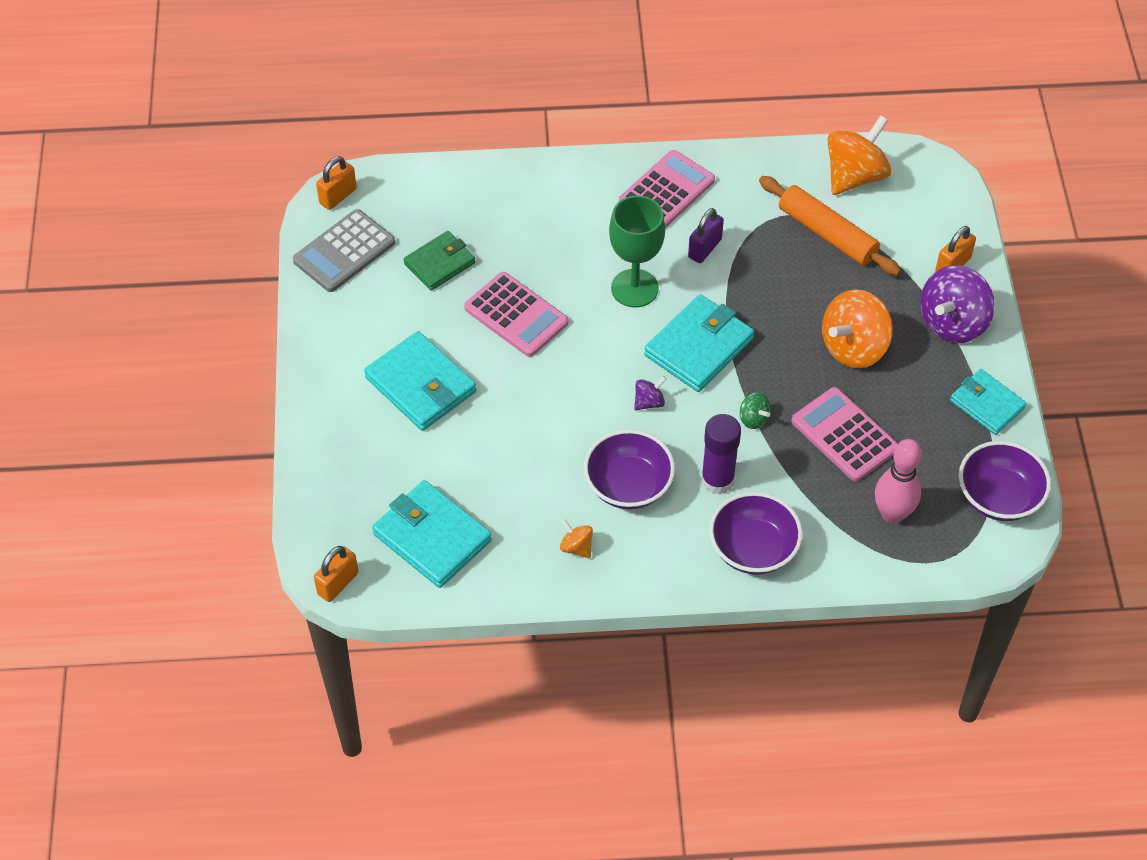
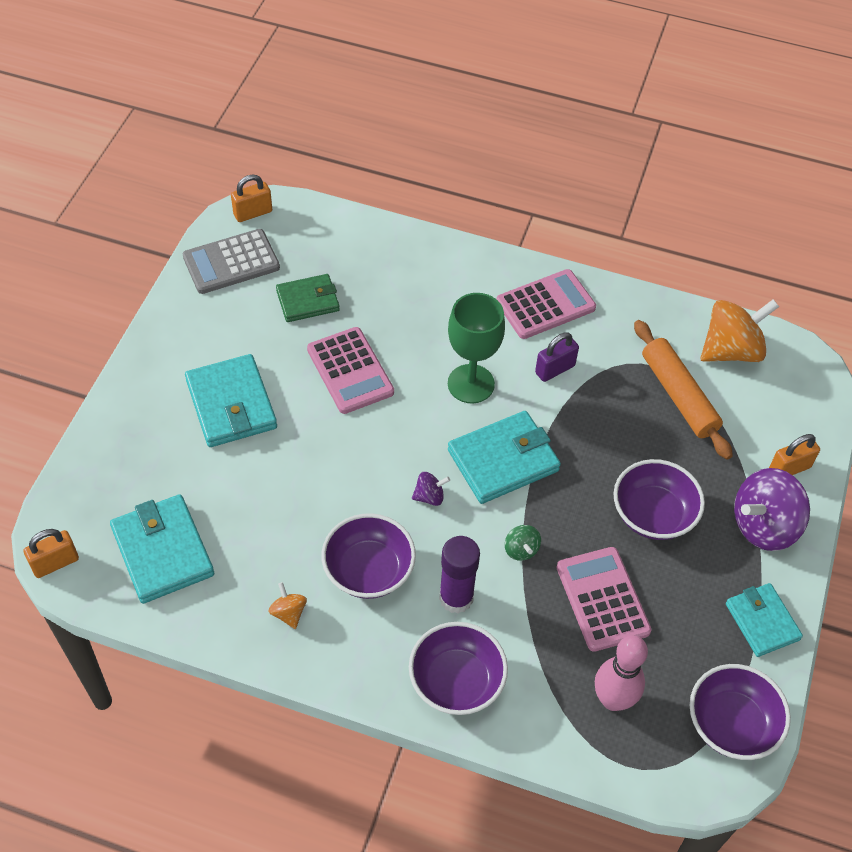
camera: 20 degrees right, 0 degrees up
orange spinning top [822,289,893,368] -> purple bowl [614,459,705,540]

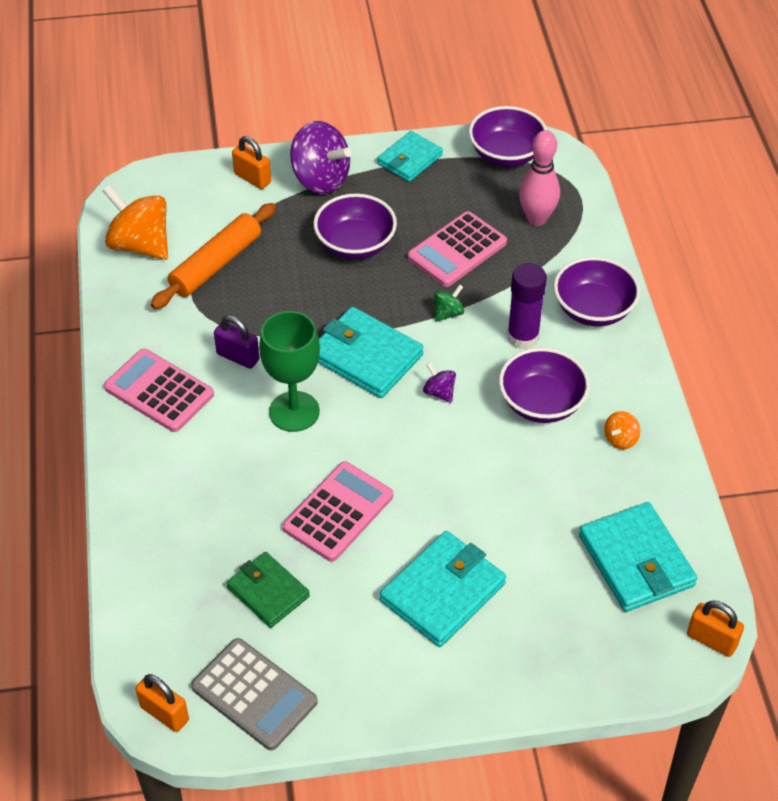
camera: 115 degrees left, 5 degrees down
turquoise wallet [110,494,214,604] -> turquoise wallet turned 60 degrees counterclockwise [579,502,697,612]

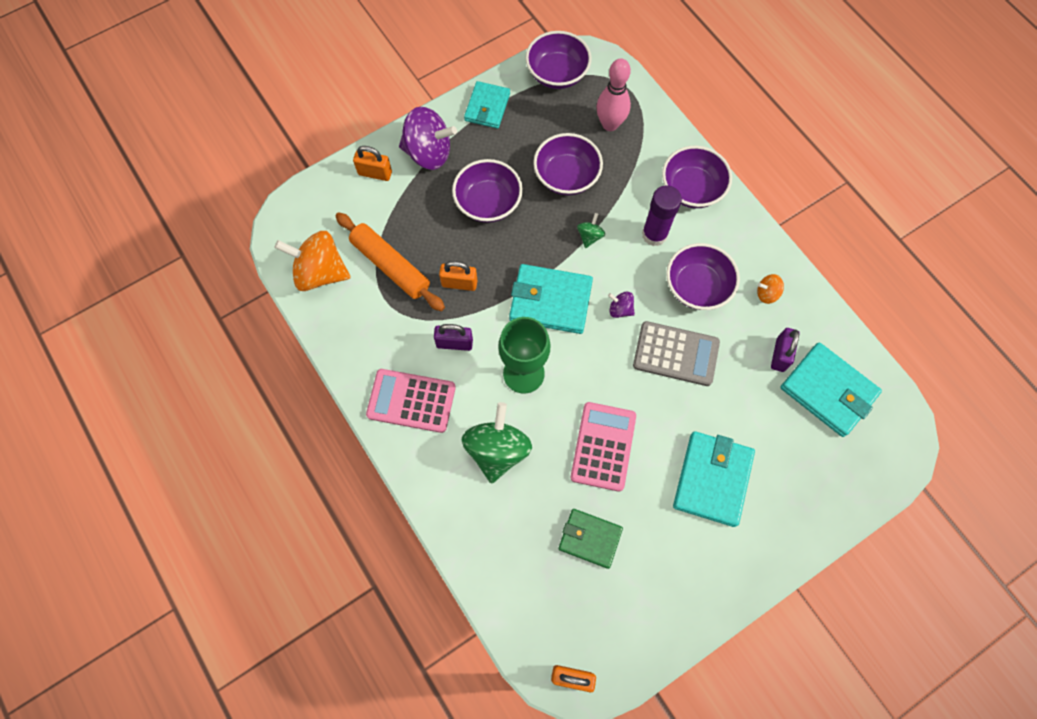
camera: 25 degrees left, 20 degrees up
orange rolling pin [151,203,276,309] -> orange rolling pin turned 60 degrees counterclockwise [335,212,445,311]
grey calculator [191,638,318,750] -> grey calculator moved to [633,321,720,386]
pink calculator [407,211,507,287] -> purple bowl [533,133,603,195]
orange spinning top [604,411,641,449] -> orange spinning top turned 75 degrees clockwise [757,274,784,304]
orange padlock [687,601,744,657] -> orange padlock moved to [439,261,477,291]
none -> green spinning top [462,402,532,484]
none -> purple padlock [771,328,800,372]

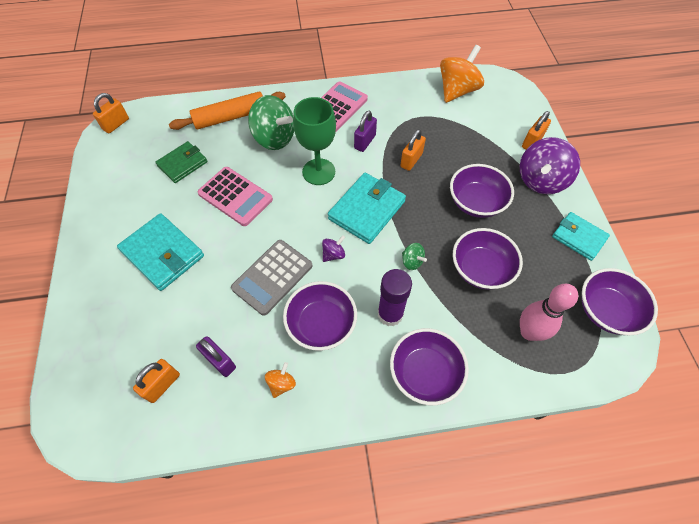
camera: 115 degrees right, 10 degrees down
orange rolling pin [335,212,445,311] -> orange rolling pin moved to [169,92,286,130]
turquoise wallet [781,342,882,437] -> orange padlock [133,359,180,403]

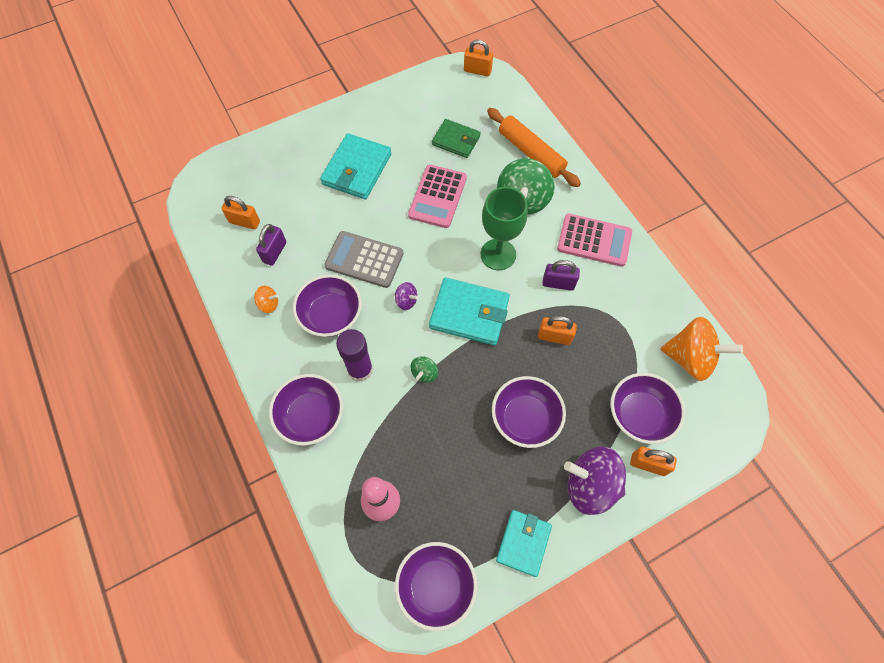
camera: 70 degrees right, 5 degrees up
purple bowl [453,228,523,290] -> purple bowl moved to [610,373,685,444]

